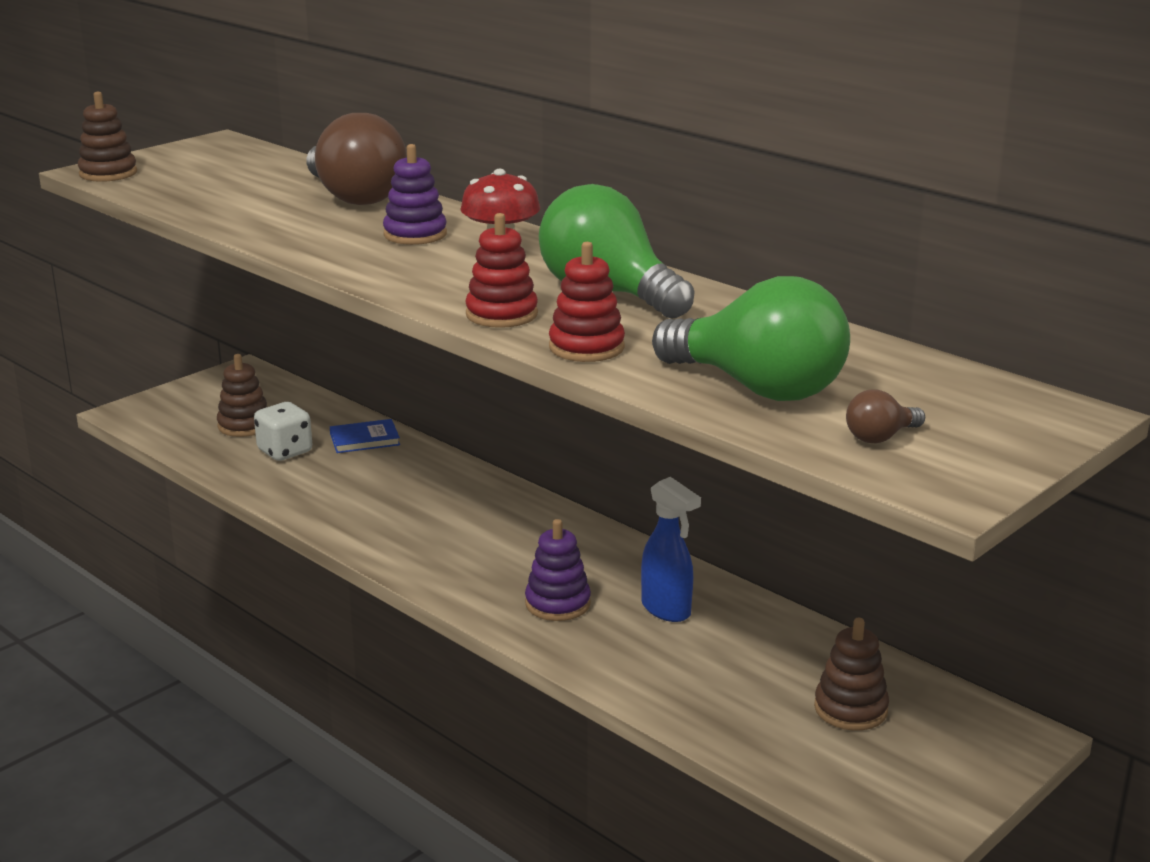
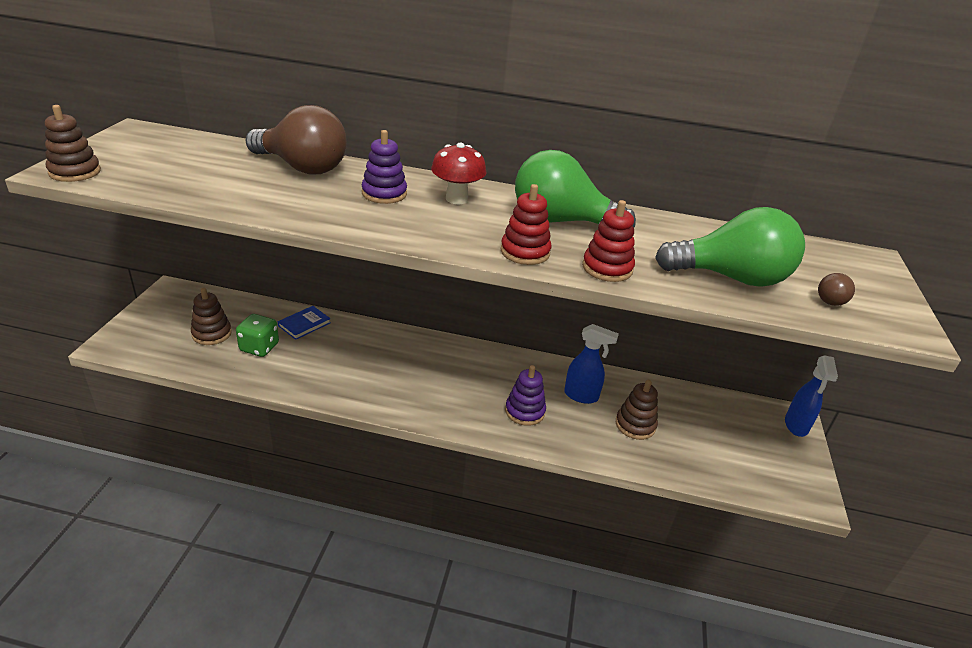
camera: 35 degrees left, 10 degrees up
white dice [254,402,312,461] -> green dice [236,314,279,357]
brown stacking toy [814,618,889,731] -> brown stacking toy moved to [616,380,658,440]
none -> blue spray bottle [785,355,838,437]

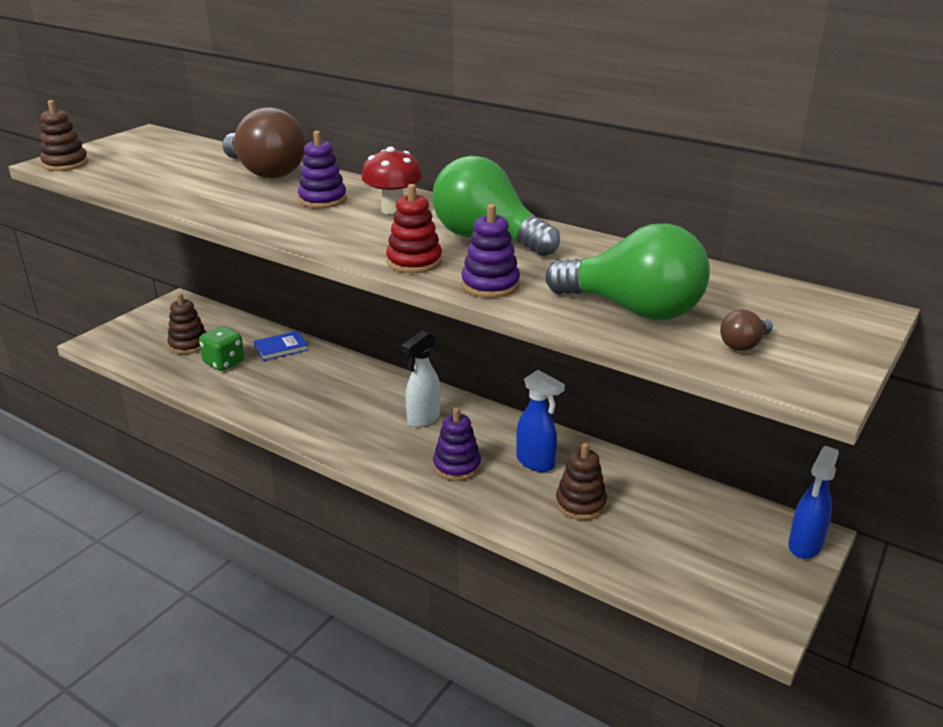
camera: 25 degrees right, 5 degrees down
red stacking toy [582,200,635,282] -> purple stacking toy [461,204,520,298]
none -> white spray bottle [401,331,440,427]

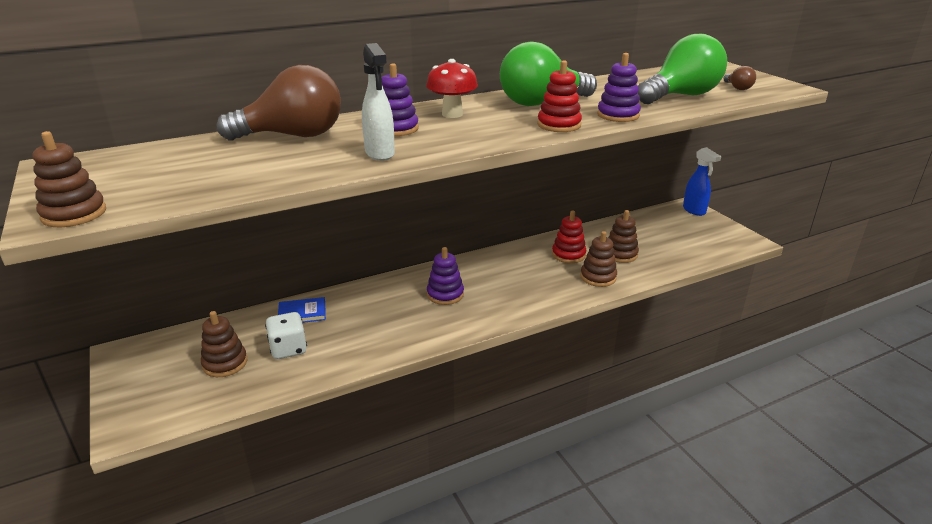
camera: 60 degrees left, 0 degrees up
green dice [199,326,244,371] -> white dice [265,312,307,359]
blue book [254,331,308,361] -> blue book turned 75 degrees clockwise [278,297,326,323]
white spray bottle [401,331,440,427] -> white spray bottle moved to [362,43,395,161]
purple stacking toy [433,407,481,481] -> purple stacking toy moved to [427,247,464,305]
blue spray bottle [516,370,565,472] -> red stacking toy [552,210,586,263]
none -> brown stacking toy [580,231,617,287]

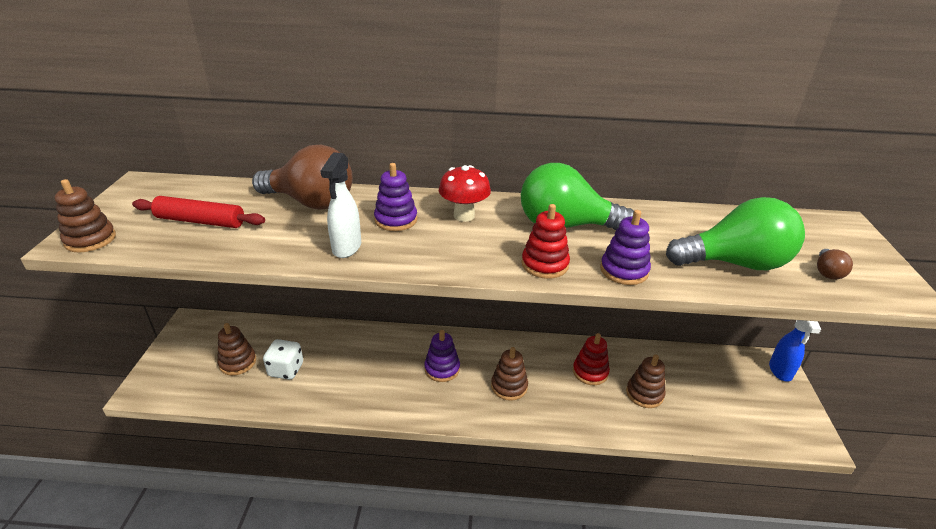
camera: 30 degrees right, 5 degrees up
blue book [278,297,326,323] -> none
brown stacking toy [580,231,617,287] -> brown stacking toy moved to [491,347,528,401]
none -> red rolling pin [132,196,265,228]

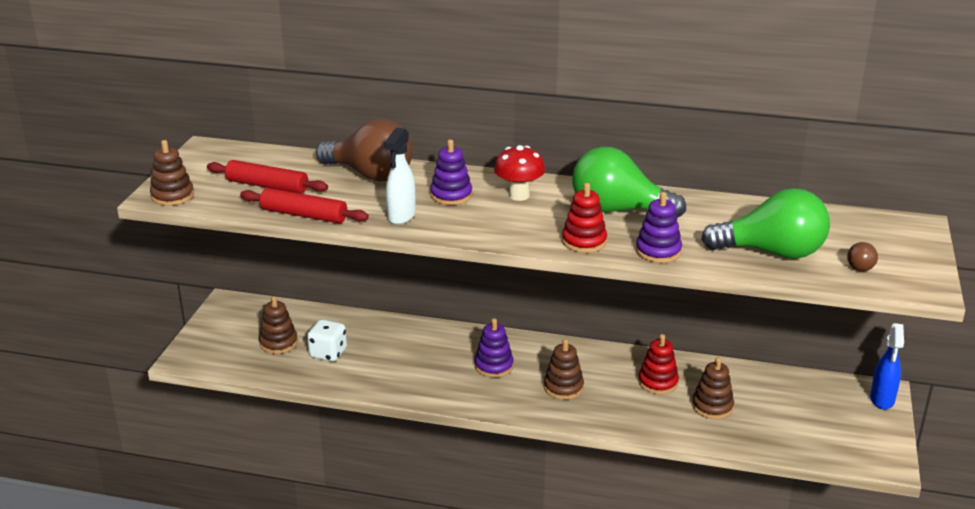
camera: 10 degrees right, 5 degrees down
none -> red rolling pin [240,188,369,223]

